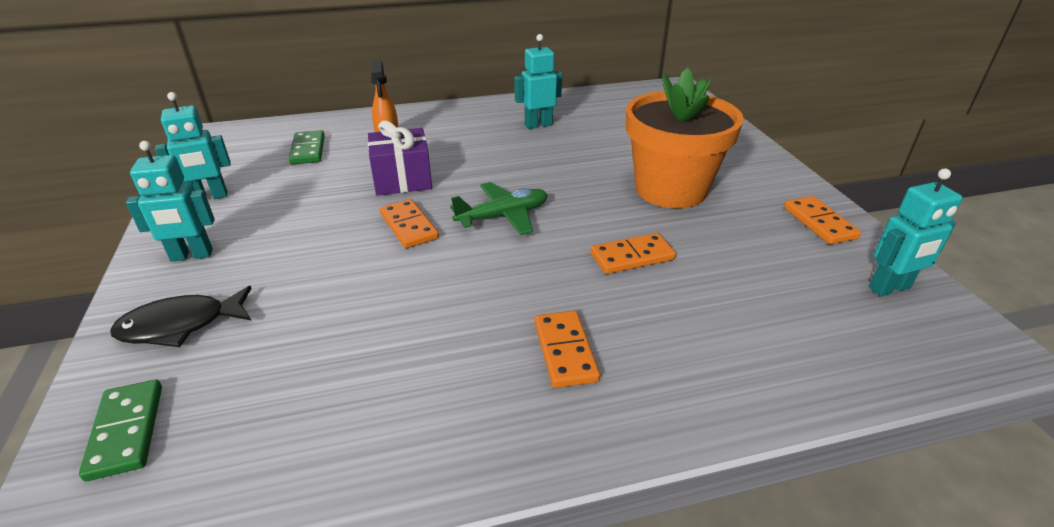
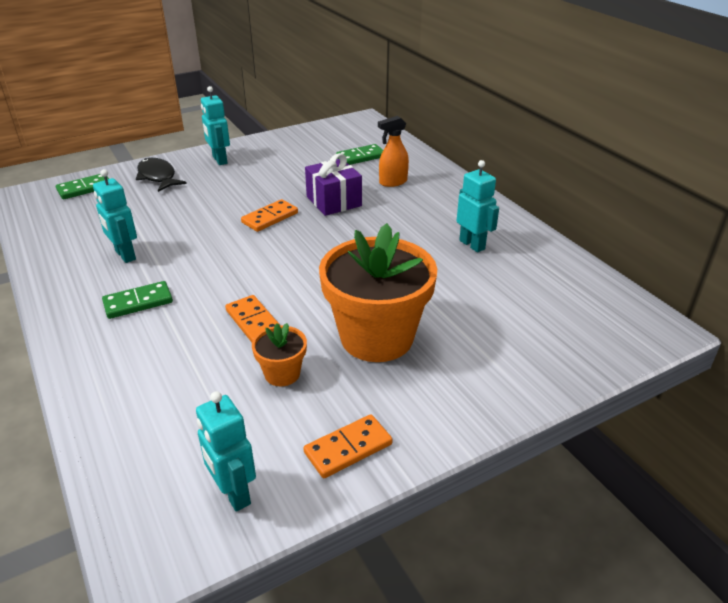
camera: 75 degrees right, 0 degrees up
turquoise robot [155,92,231,199] -> turquoise robot moved to [93,169,137,263]
green plane [450,182,548,235] -> none
orange domino [534,311,600,388] -> green domino [102,281,173,319]
none -> orange flower pot [252,323,307,386]

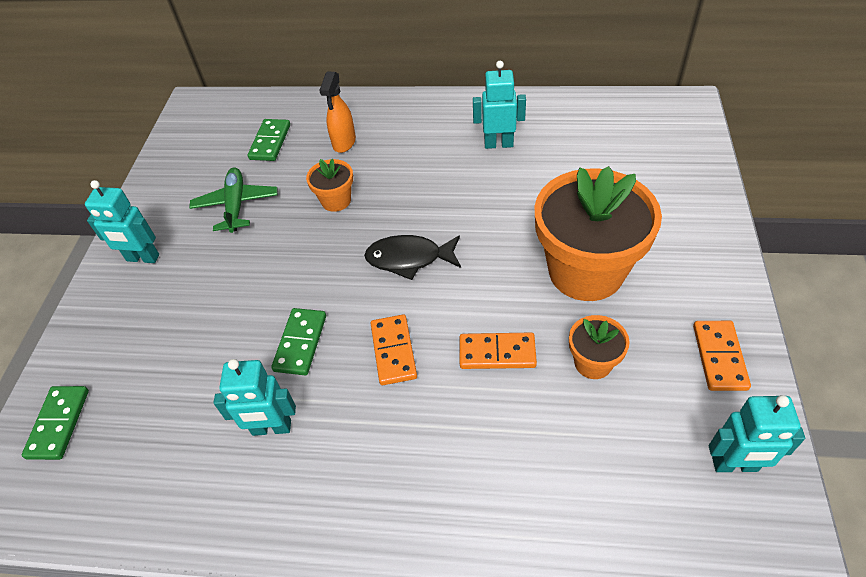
camera: 50 degrees left, 15 degrees up
green domino [102,281,173,319] -> green domino moved to [271,308,326,375]
black fish [136,158,187,192] -> black fish moved to [364,235,461,280]
orange domino [241,199,298,232] -> orange domino moved to [371,315,417,385]
purple gift [305,153,362,216] -> orange flower pot [306,159,353,212]
none -> green plane [189,167,277,233]

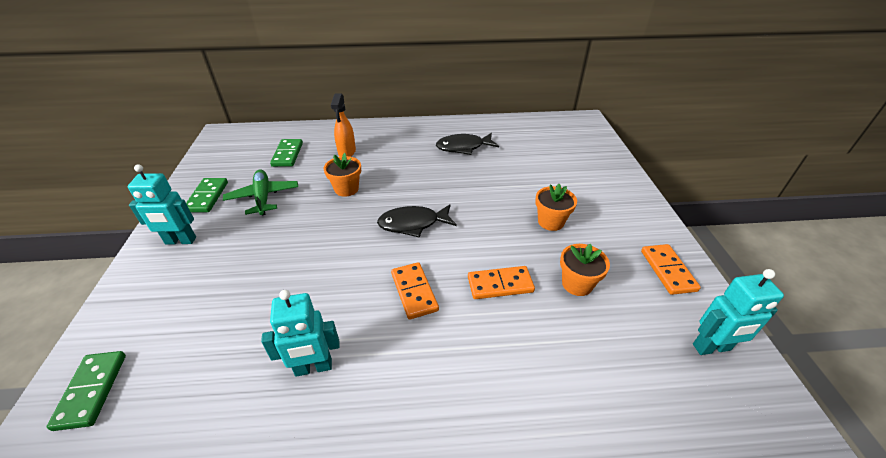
camera: 15 degrees left, 10 degrees down
green domino [271,308,326,375] -> green domino moved to [186,178,228,212]
turquoise robot [473,61,526,149] -> black fish [436,133,499,155]
orange flower pot [534,166,662,301] -> orange flower pot [535,184,577,231], size x0.45

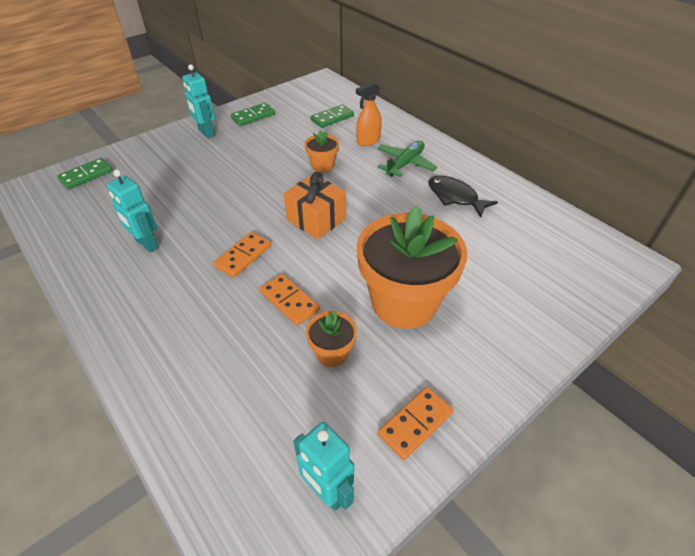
camera: 55 degrees right, 5 degrees up
green plane [223,169,298,215] -> green plane moved to [377,141,437,177]
black fish [377,204,457,237] -> orange gift [284,172,346,239]
orange flower pot [535,184,577,231] -> orange flower pot [357,206,467,329], size x2.20

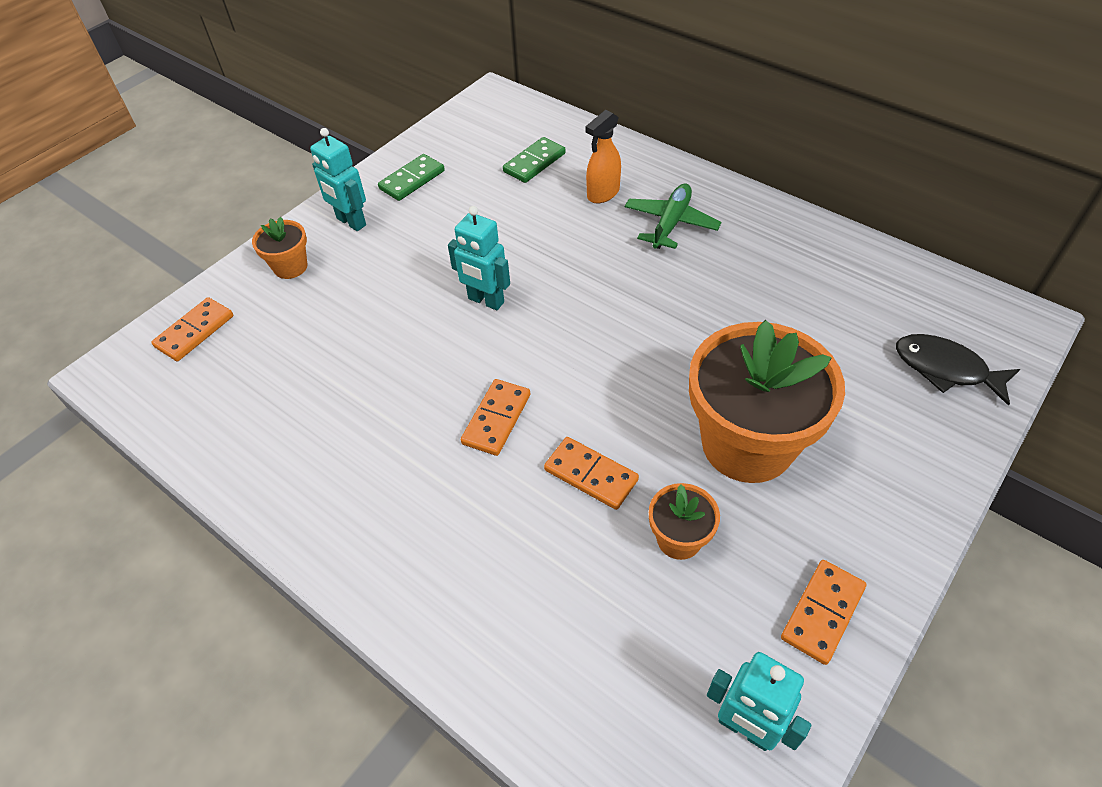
camera: 10 degrees left, 5 degrees up
green domino [57,158,113,190] -> orange domino [151,297,233,361]
turquoise robot [107,169,158,252] -> turquoise robot moved to [448,206,510,310]
orange gift [284,172,346,239] -> none
orange flower pot [305,130,339,173] -> orange flower pot moved to [252,217,307,279]
black fish [428,176,498,217] -> black fish moved to [896,334,1020,406]

